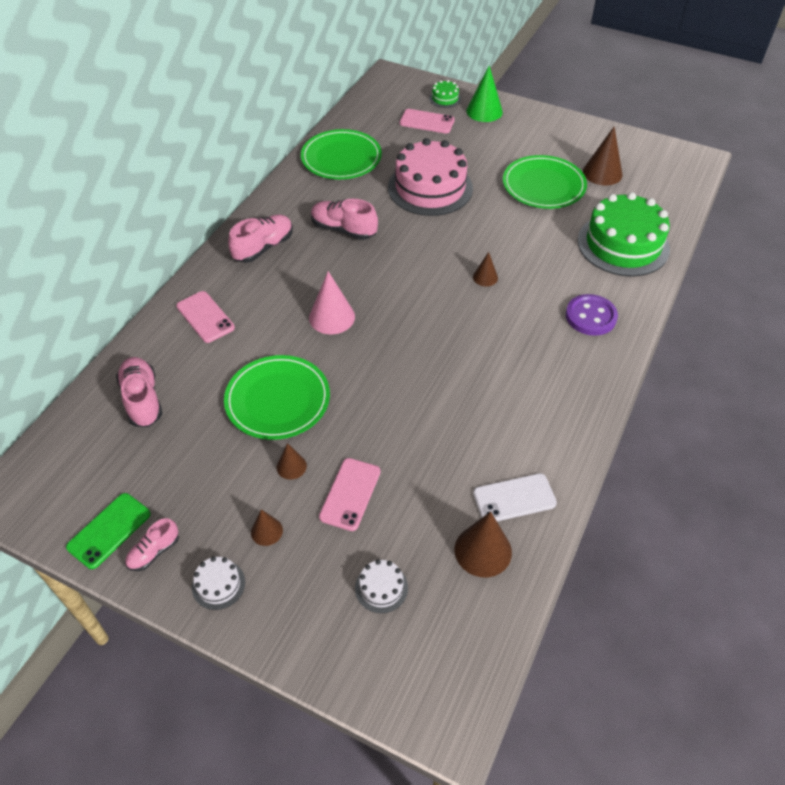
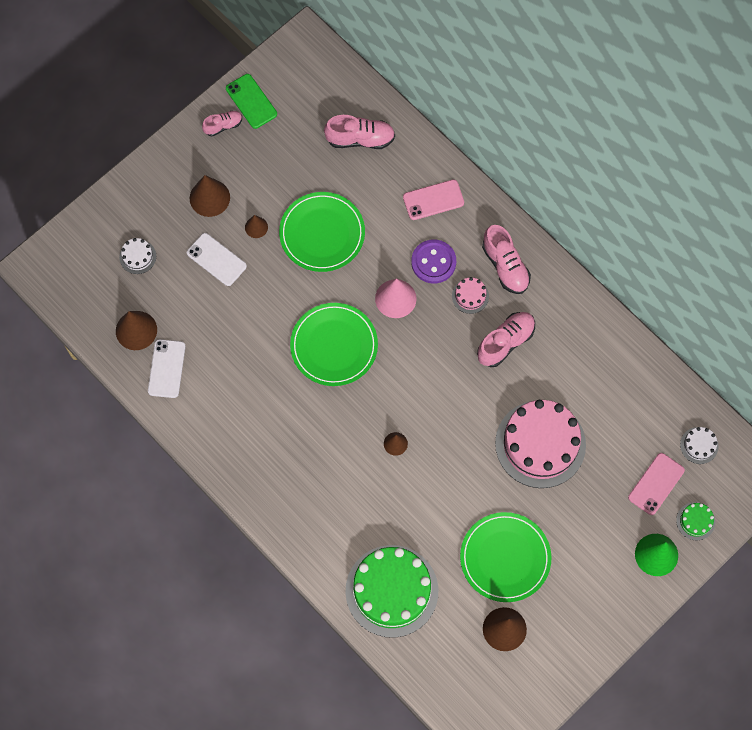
camera: 110 degrees right, 20 degrees up
pink shoe [125,518,179,571] -> pink shoe turned 90 degrees clockwise [202,111,242,136]
white cake [192,557,245,610] -> white cake moved to [680,427,719,464]
brown cone [251,509,283,546] -> brown cone [190,175,230,217], size x1.76
green plate [301,129,382,179] -> green plate moved to [290,303,378,386]
pink phone [319,458,381,531] -> white phone [187,233,247,286]
purple button [566,294,618,336] -> purple button moved to [411,239,456,284]
none -> pink cake [452,277,489,314]

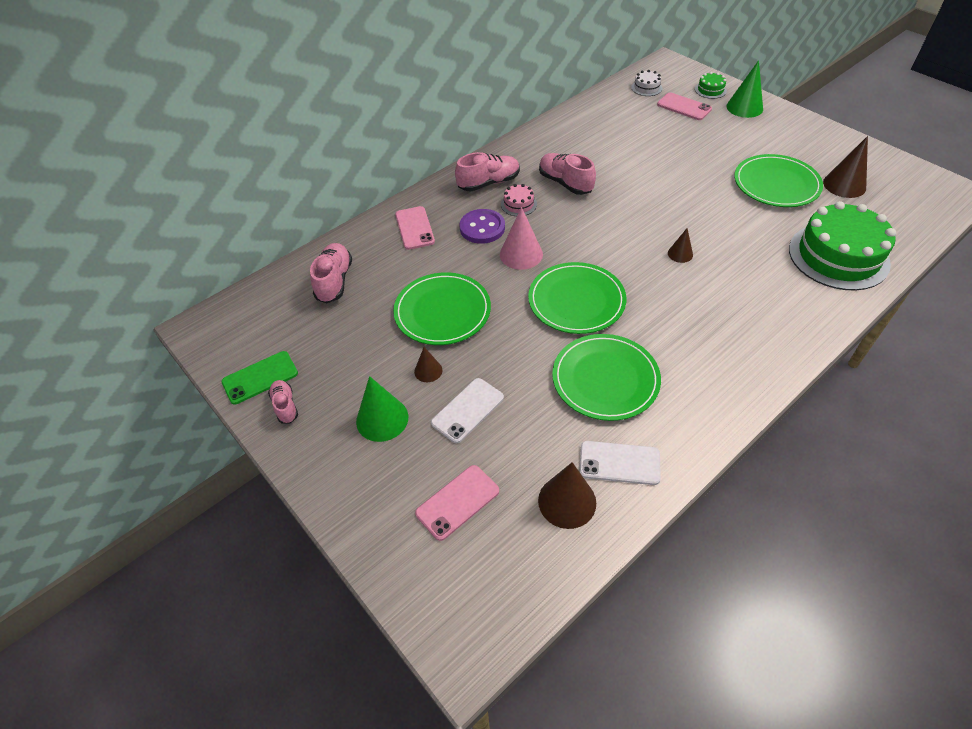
camera: 85 degrees left, 20 degrees down
white cake [119,238,156,274] -> pink phone [415,465,499,541]
brown cone [190,175,230,217] -> green cone [356,376,408,442]
pink cake [495,400,586,488] -> none
none -> green plate [552,334,661,421]

